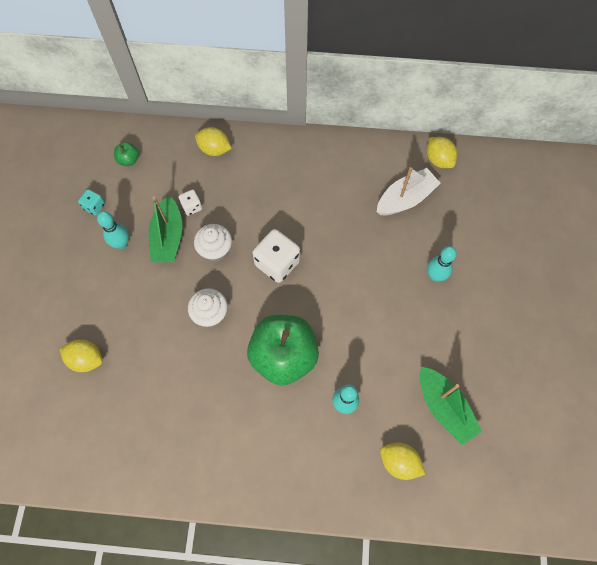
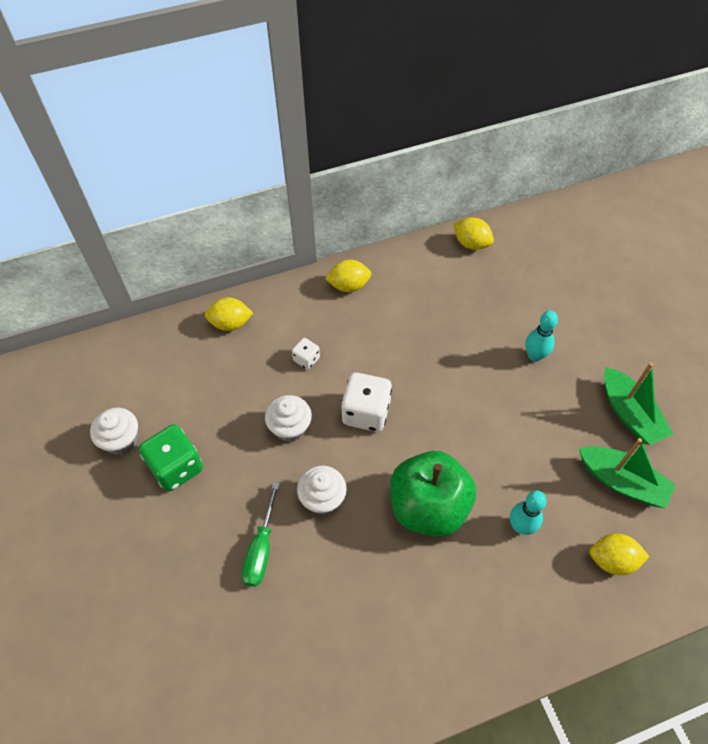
camera: 25 degrees left, 10 degrees down
yellow lemon [60,340,103,372] -> yellow lemon moved to [325,260,372,292]
turquoise dice [78,189,105,216] -> white cupcake [90,408,138,455]
turquoise bowling pin [97,211,129,249] -> green dice [139,424,203,492]
green apple [114,142,139,166] -> none
green boat [148,195,183,262] -> green boat moved to [604,362,673,445]
white dice [179,190,202,216] -> white dice moved to [292,338,320,370]
white boat [377,167,440,215] -> none
none -> green screwdriver [242,482,280,587]

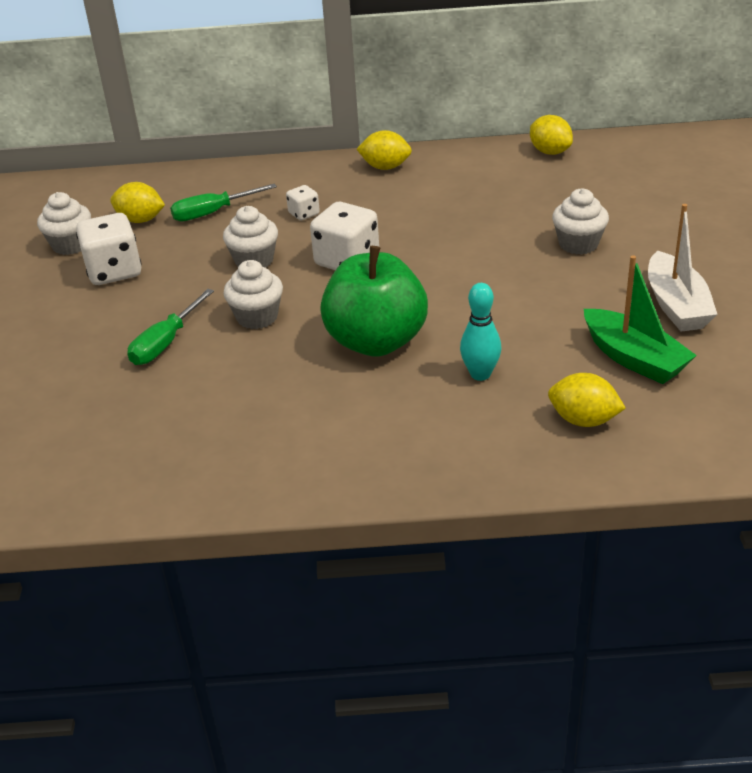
camera: 20 degrees right, 20 degrees down
green dice [139,424,203,492] -> white dice [76,213,142,285]
yellow lemon [205,297,253,331] -> yellow lemon moved to [110,182,165,223]
turquoise bowling pin [525,310,558,362] -> white cupcake [552,188,609,255]
green boat [604,362,673,445] -> white boat [648,204,718,332]
none -> green screwdriver [170,184,277,221]

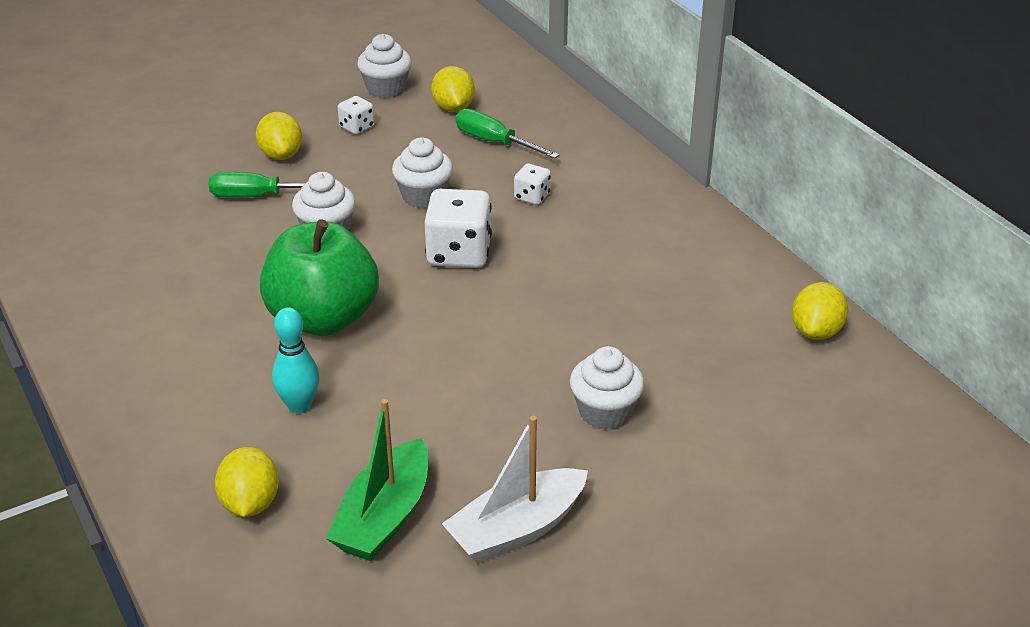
camera: 60 degrees right, 0 degrees up
white dice [76,213,142,285] -> white dice [338,96,374,135], size x0.52
yellow lemon [357,130,412,170] -> yellow lemon moved to [256,112,302,160]

